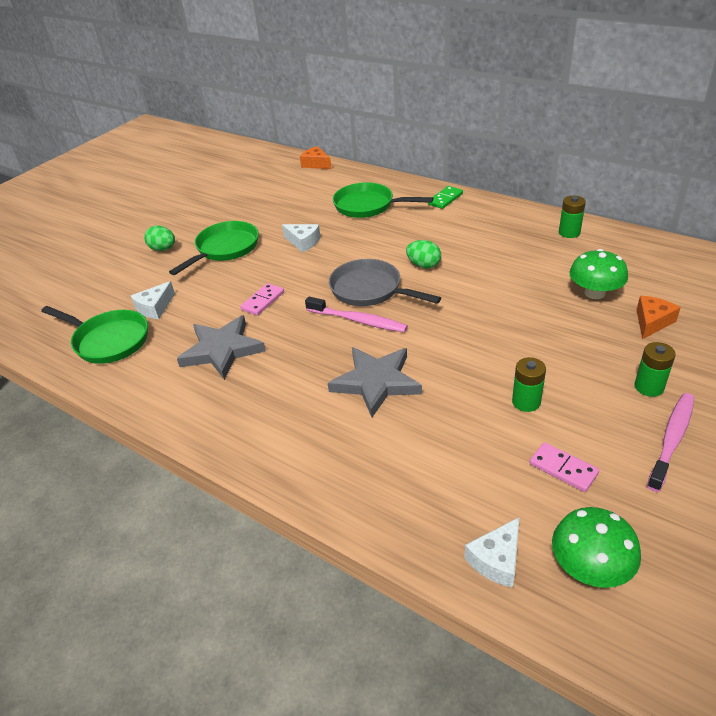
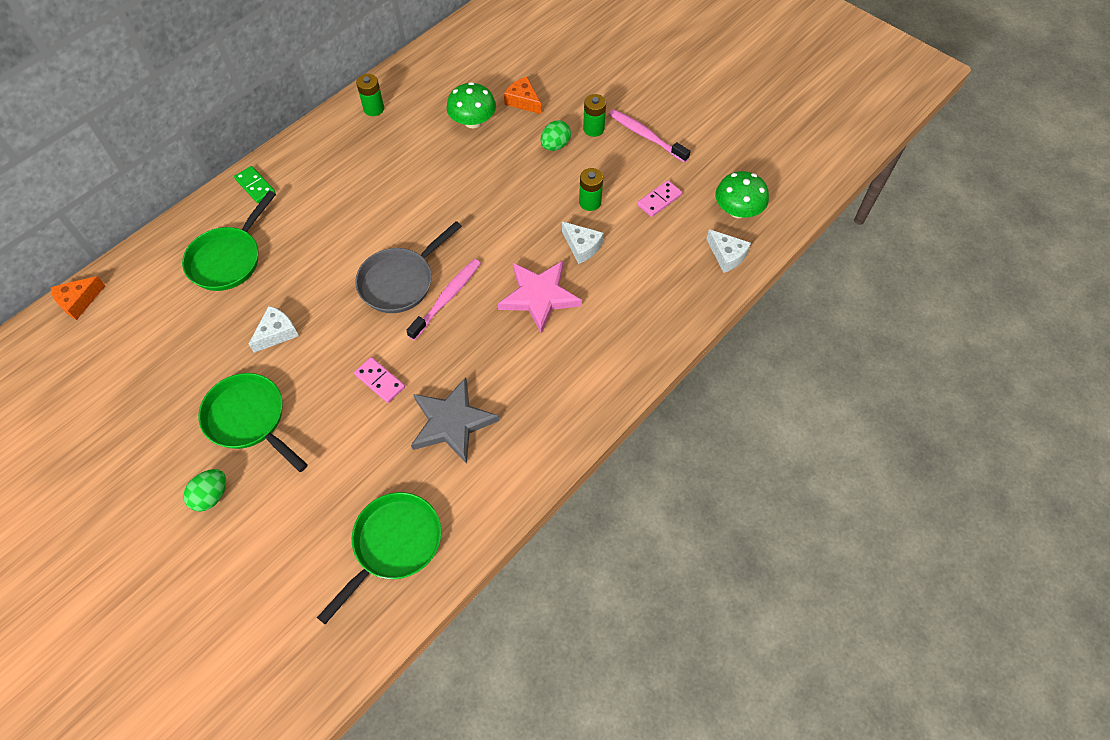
camera: 85 degrees left, 20 degrees up
white cheese [131,281,175,319] -> white cheese moved to [562,222,604,264]
grey star [328,347,422,417] -> pink star [498,261,582,334]
green egg [406,240,441,269] -> green egg moved to [541,120,571,151]

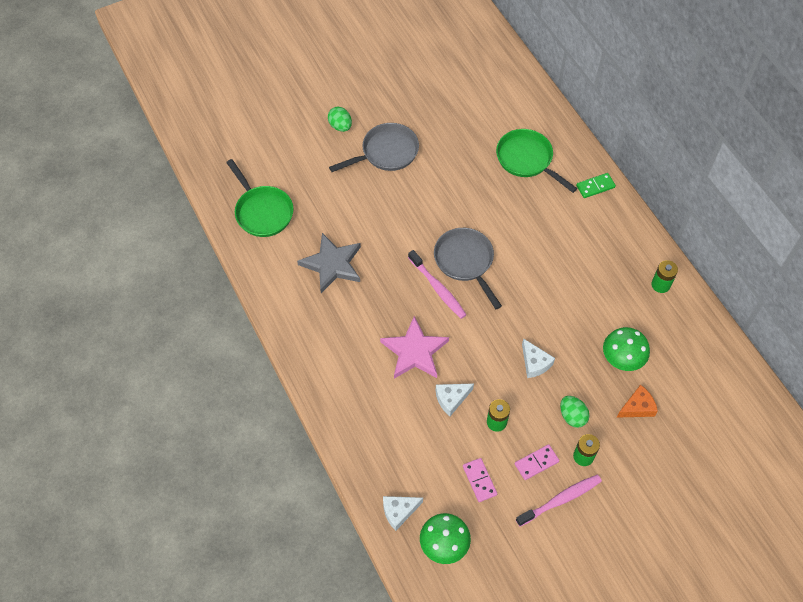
camera: 110 degrees right, 0 degrees up
orange cheese [51,276,105,320] -> none
green pan [198,373,308,472] -> grey pan [329,123,419,172]
white cheese [249,306,299,353] -> white cheese moved to [522,338,555,378]
pink domino [354,357,405,403] -> pink domino moved to [515,444,559,480]

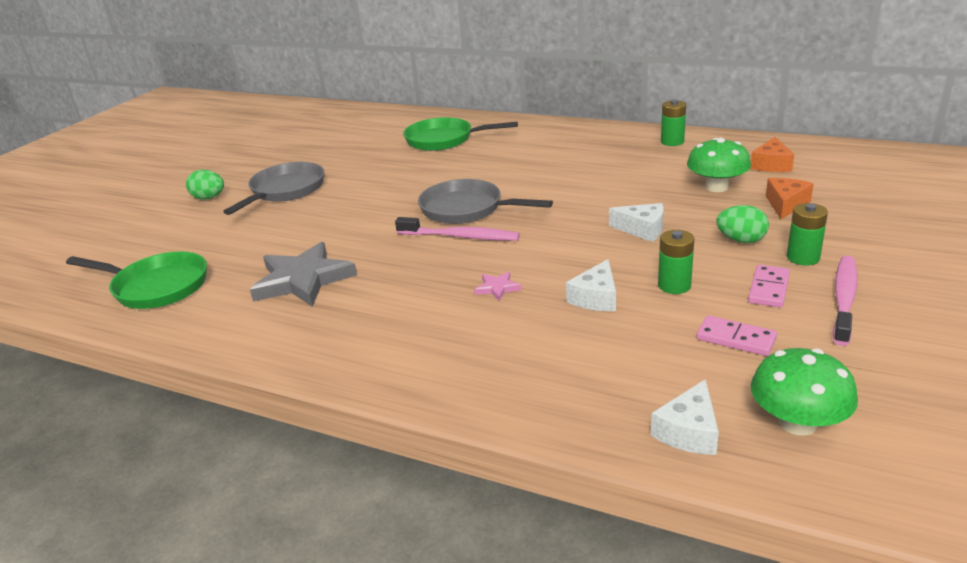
camera: 35 degrees left, 30 degrees down
pink star [380,316,449,379] -> pink star [474,271,521,301], size x0.43
green domino [576,173,616,198] -> none
none -> orange cheese [750,137,794,172]

